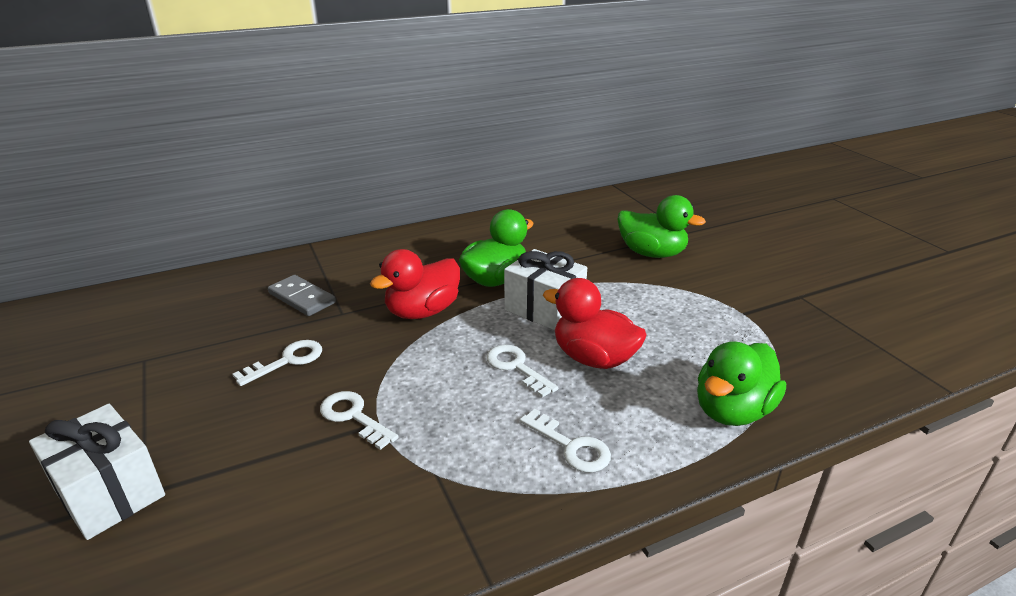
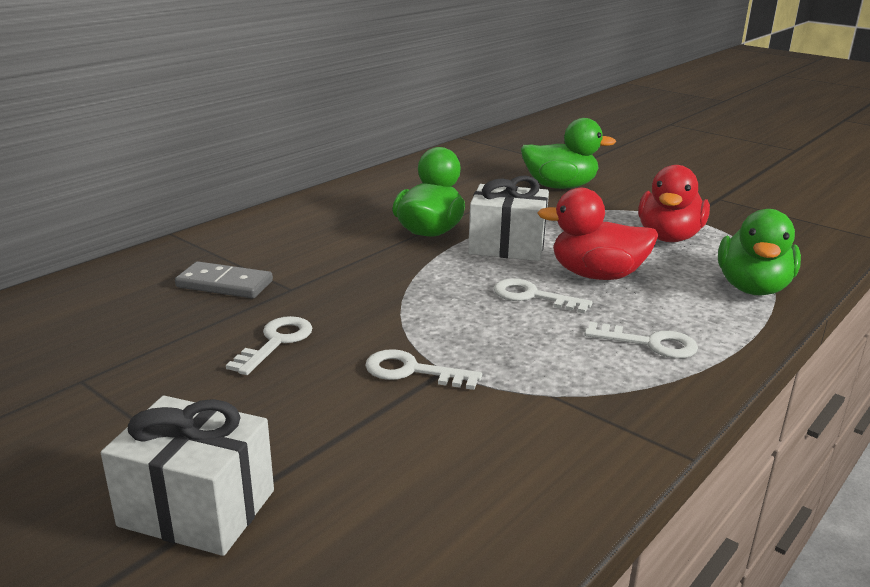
camera: 25 degrees left, 5 degrees down
red duck [370,249,460,319] -> red duck moved to [638,165,710,242]

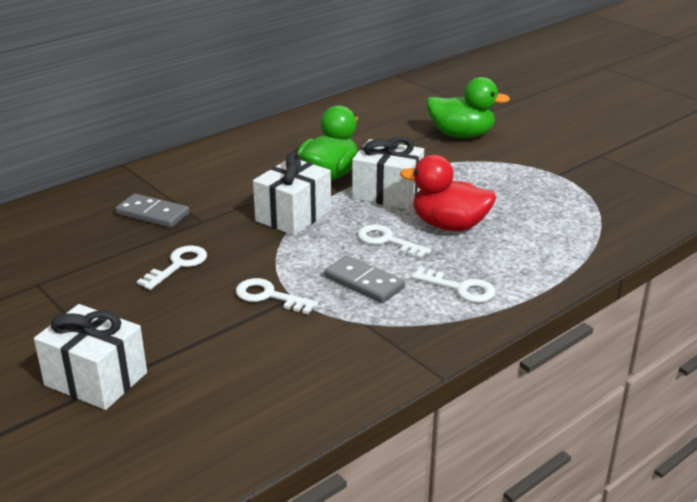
camera: 10 degrees right, 5 degrees up
red duck [638,165,710,242] -> none
green duck [718,209,801,295] -> none
none -> white gift [253,152,331,236]
none -> grey domino [324,255,405,303]

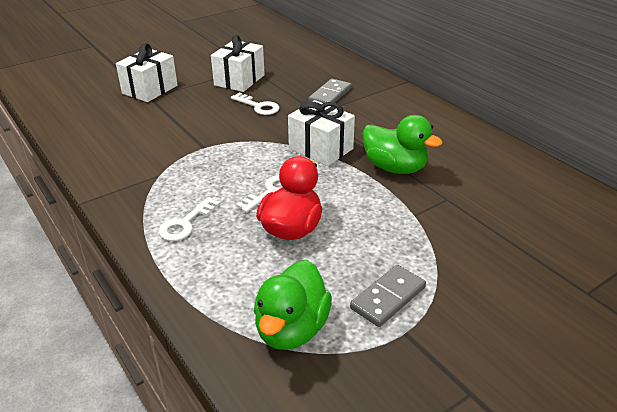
camera: 95 degrees right, 5 degrees up
white key [236,278,318,314] -> none
grey domino [324,255,405,303] -> grey domino moved to [350,265,426,327]
white gift [352,137,424,209] -> white gift moved to [211,35,265,92]
green duck [427,77,510,138] -> green duck moved to [254,260,332,350]

